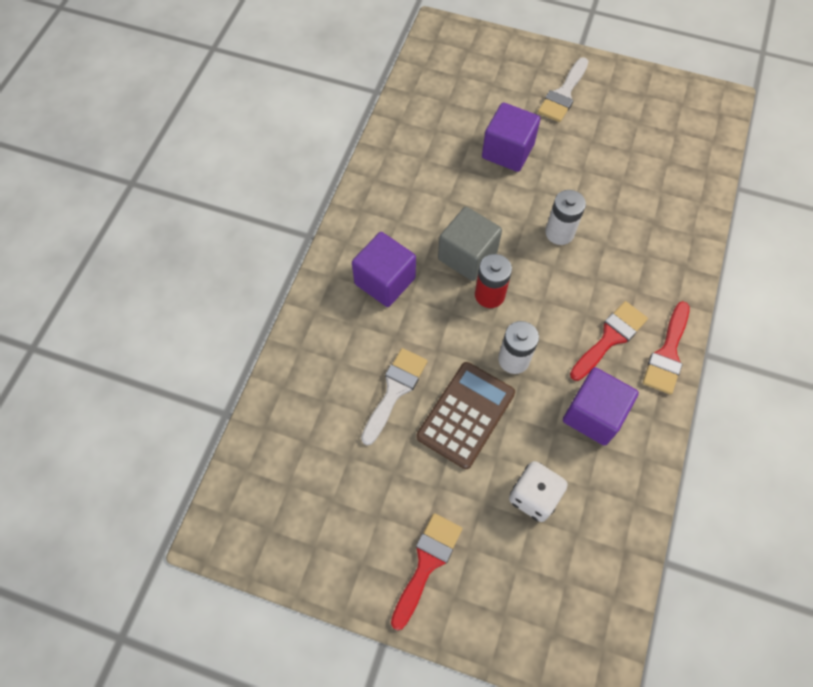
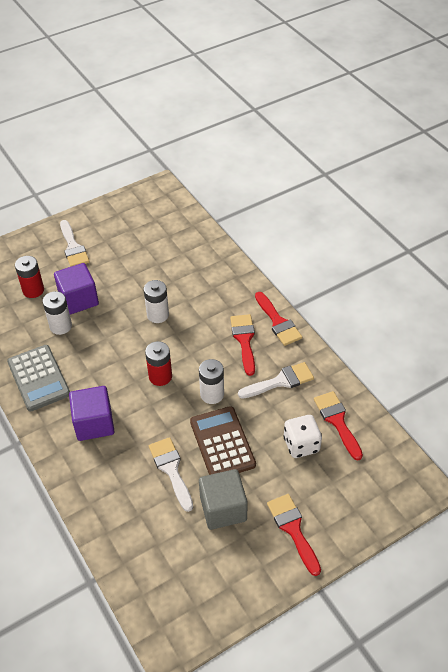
camera: 50 degrees left, 15 degrees down
grey cube [438,207,502,281] -> grey cube moved to [199,469,248,530]
purple cube [563,367,639,446] -> white brush [238,362,314,399]
none -> grey calculator [7,345,70,411]
none -> red battery [15,256,44,298]
none -> white battery [43,291,72,335]
none -> red brush [314,391,363,461]

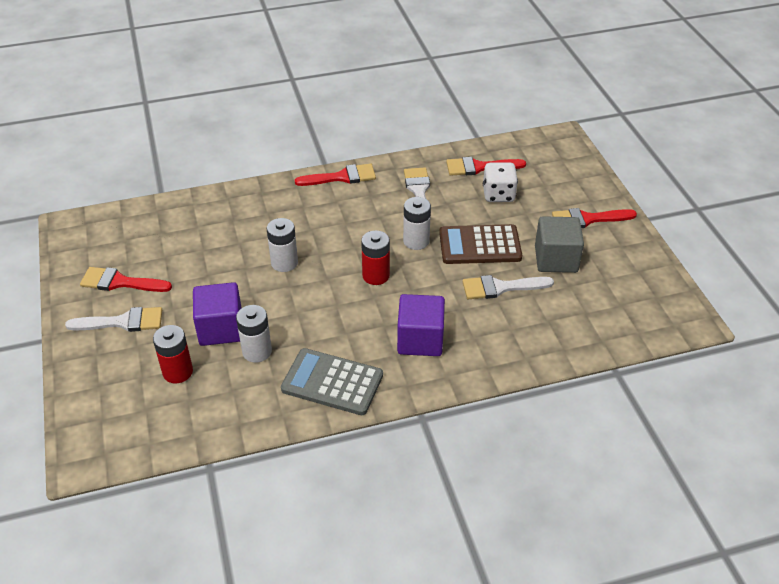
camera: 75 degrees left, 5 degrees down
grey calculator [7,345,70,411] -> grey calculator turned 150 degrees counterclockwise [281,348,383,415]
red brush [230,314,255,376] -> red brush moved to [80,267,172,292]

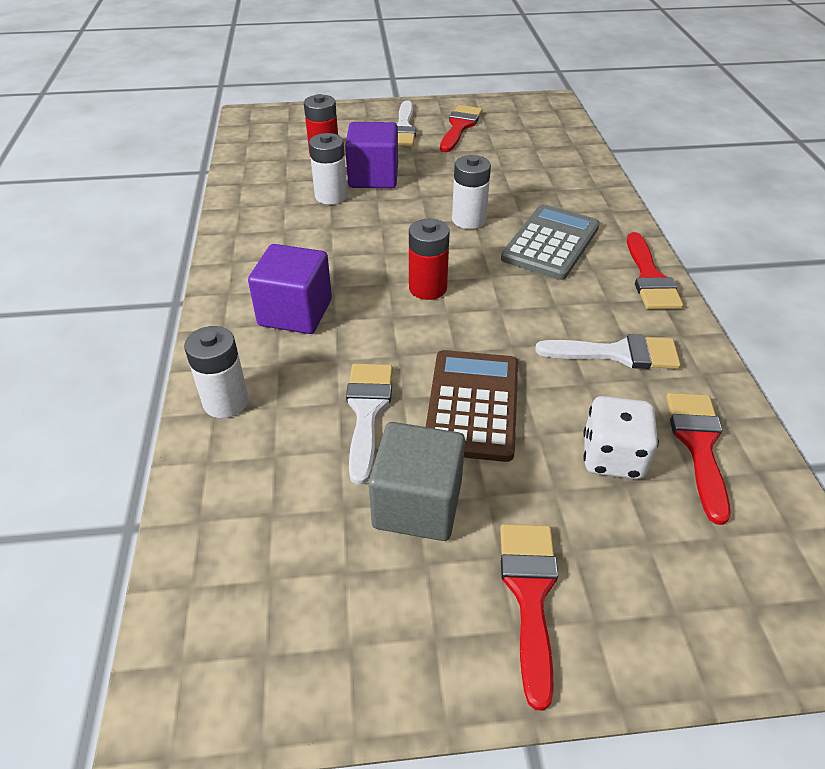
camera: 100 degrees right, 0 degrees up
grey calculator [281,348,383,415] -> grey calculator moved to [501,204,600,280]
white battery [403,197,431,250] -> white battery moved to [184,326,249,418]

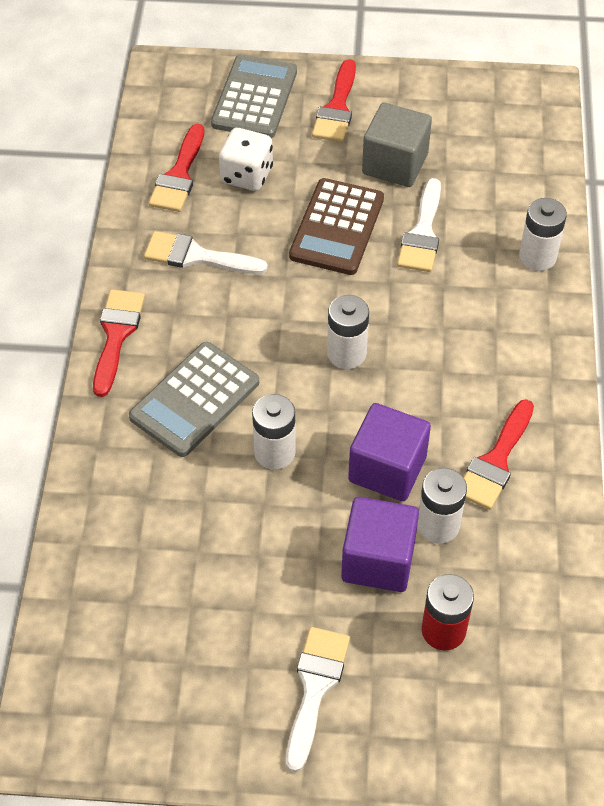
camera: 170 degrees left, 10 degrees up
purple cube [248,244,332,334] -> purple cube moved to [348,403,431,501]
red battery [409,219,450,300] -> white battery [327,295,369,369]
red brush [440,105,483,152] -> red brush moved to [463,399,534,510]
none -> grey calculator [211,55,297,138]

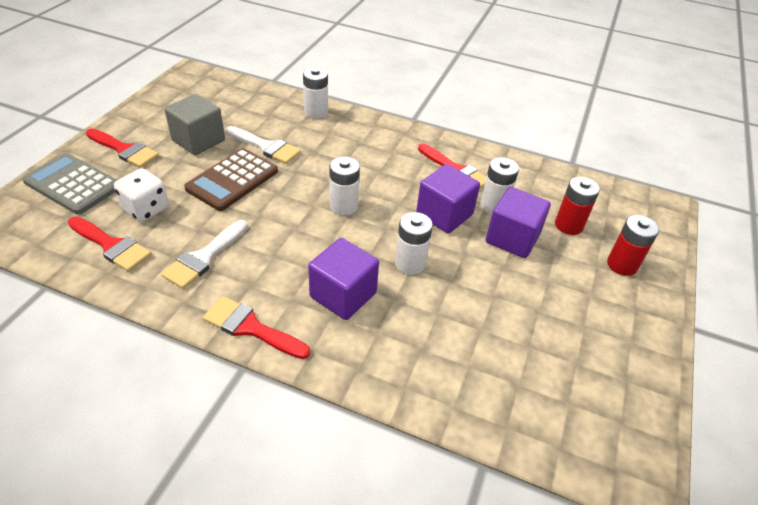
camera: 75 degrees left, 10 degrees down
grey calculator [129,342,259,457] -> purple cube [308,238,379,320]
white brush [286,627,350,772] -> none
brown calculator [289,178,384,275] -> brown calculator turned 90 degrees clockwise [184,148,278,211]
none -> red battery [607,215,659,276]

